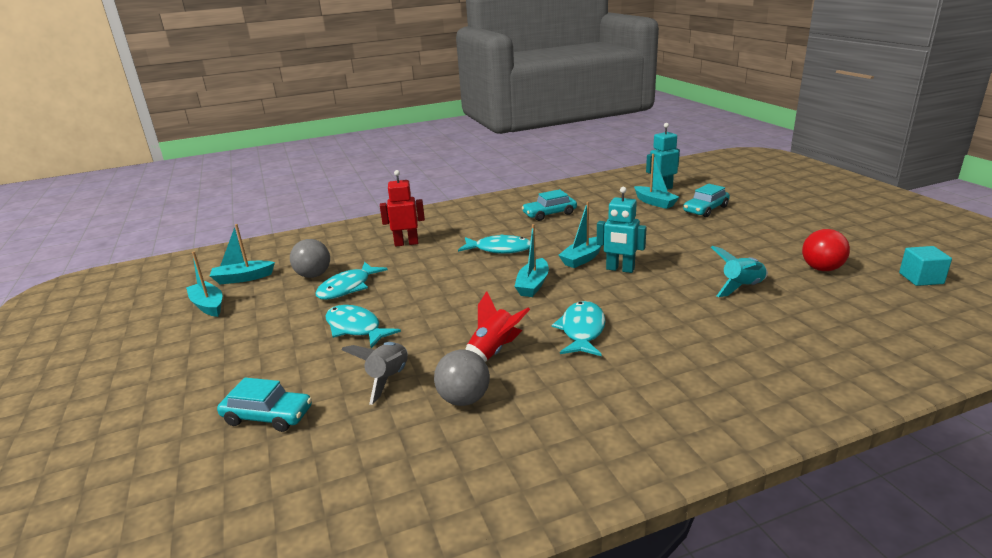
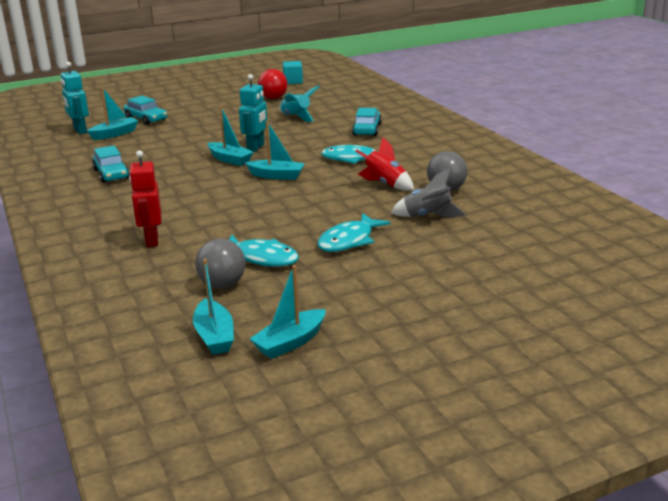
camera: 95 degrees left, 0 degrees up
turquoise car [217,377,312,432] -> turquoise car moved to [352,108,382,136]
turquoise fish [458,234,530,254] -> none

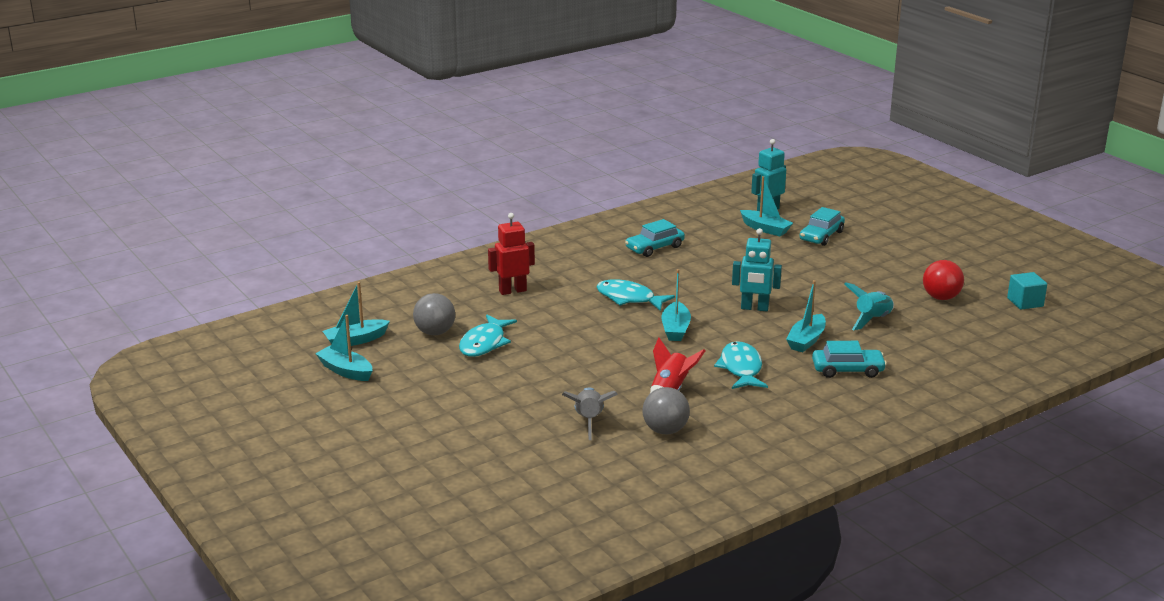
camera: 80 degrees right, 0 degrees up
turquoise boat [208,106,254,166] -> turquoise boat moved to [786,280,826,352]
turquoise fish [317,213,391,252] -> turquoise fish moved to [596,279,675,311]

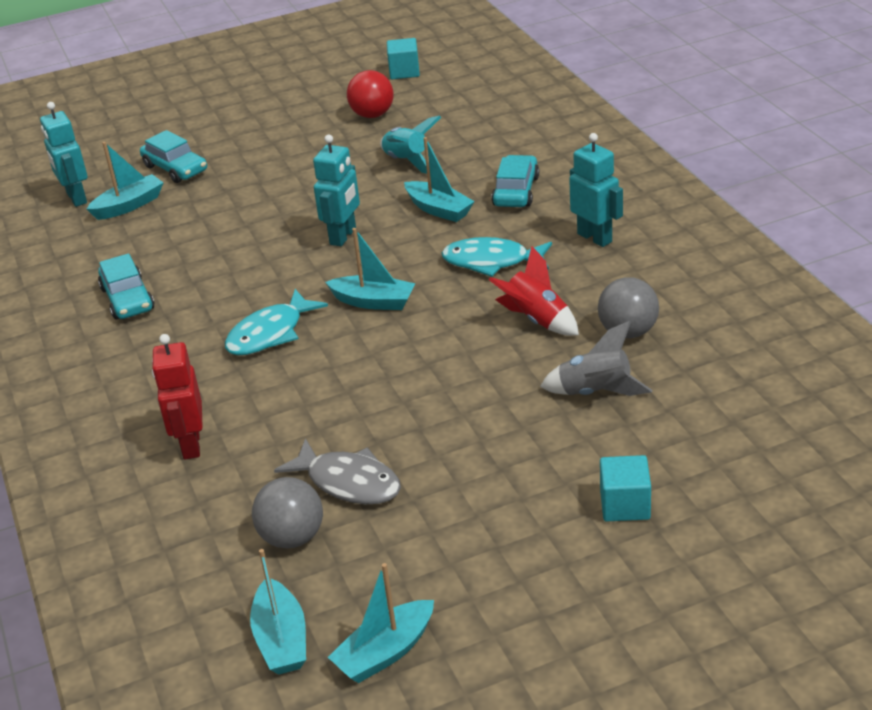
camera: 75 degrees left, 10 degrees up
turquoise fish [459,314,517,357] -> grey fish [274,438,401,504]
none -> turquoise robot [569,133,623,247]
none -> turquoise cube [600,455,651,521]

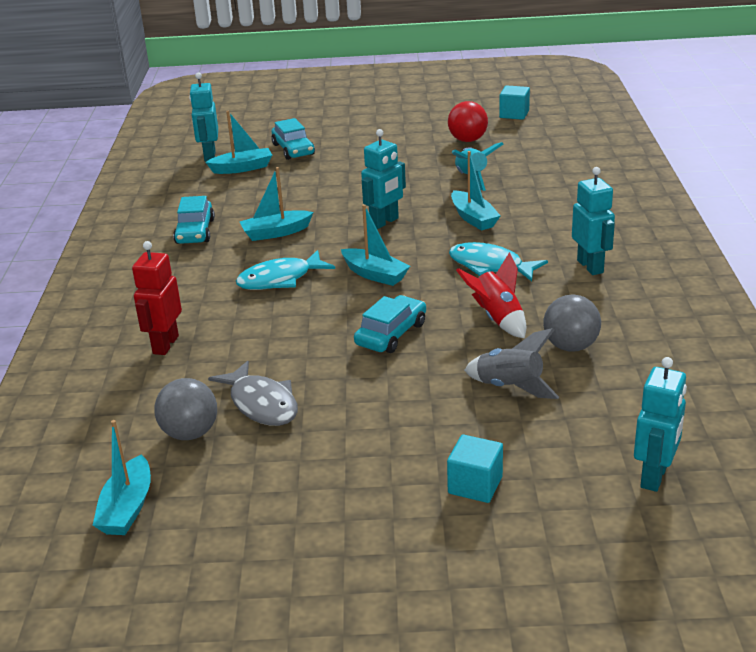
camera: 20 degrees right, 5 degrees down
turquoise boat [328,563,434,683] -> turquoise boat moved to [240,167,313,241]
turquoise car [491,155,539,207] -> turquoise car moved to [354,295,426,353]
none -> turquoise robot [634,357,687,492]

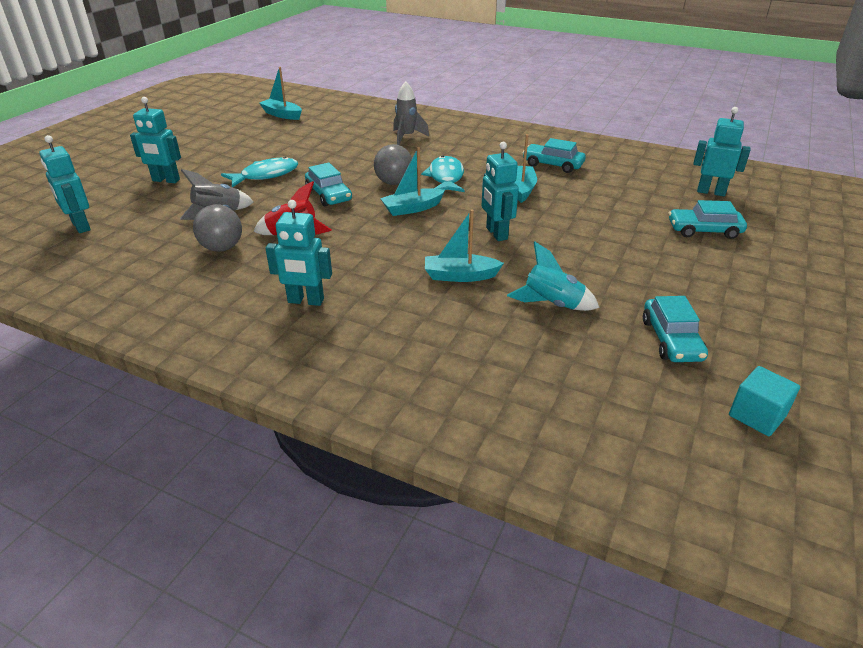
camera: 115 degrees right, 5 degrees up
red robot [132,241,182,355] -> grey rocket [393,81,429,145]
grey ball [154,378,217,440] -> grey ball moved to [374,144,412,185]
turquoise boat [206,111,272,174] -> none
grey fish [208,361,298,426] -> none
turquoise cube [447,434,503,503] -> turquoise robot [130,97,181,183]
red ball [448,101,488,142] -> turquoise car [643,296,708,362]
turquoise fish [449,242,548,281] -> turquoise fish moved to [221,157,298,187]

